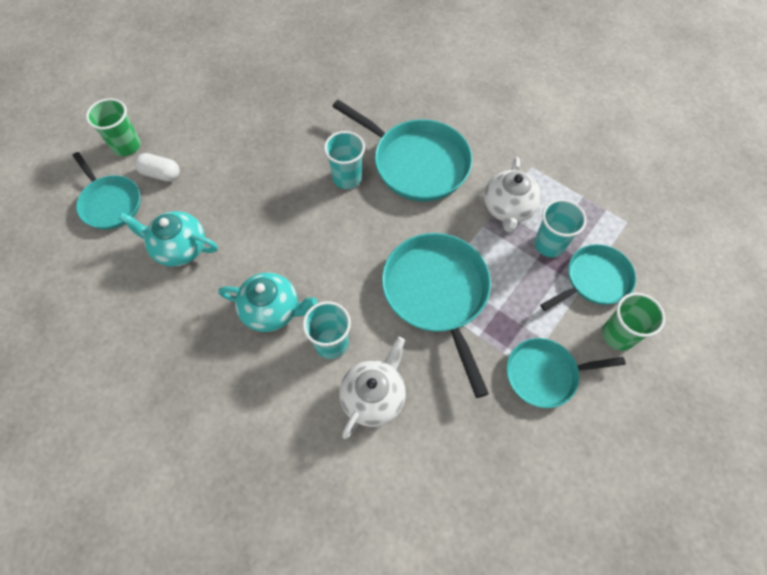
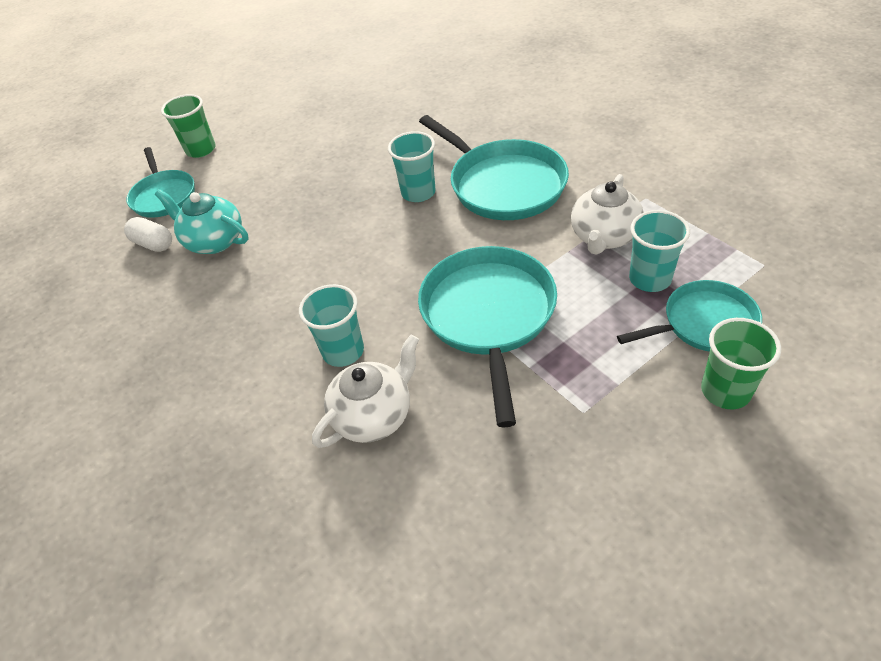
camera: 20 degrees right, 15 degrees down
white capsule [135,153,180,182] -> white capsule moved to [124,217,172,252]
turquoise teapot [218,272,317,332] -> none
turquoise pan [506,338,626,408] -> none

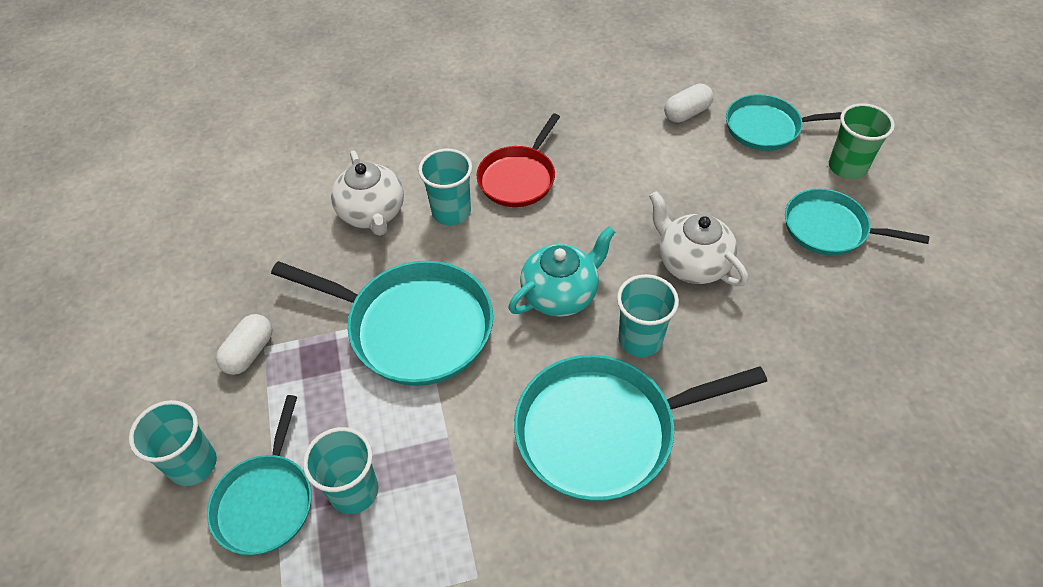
camera: 110 degrees right, 5 degrees up
turquoise teapot [155,189,249,254] -> turquoise teapot moved to [508,226,615,317]
white teapot [571,174,644,255] -> white teapot moved to [649,191,748,286]
green cup [701,318,781,409] -> turquoise cup [129,400,217,486]
none -> white capsule [216,314,272,375]
none -> red pan [476,114,560,207]
none -> turquoise pan [785,189,929,256]

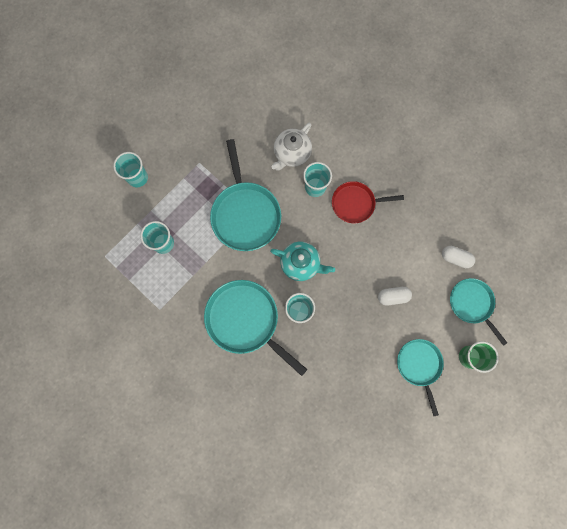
camera: 55 degrees right, 25 degrees up
turquoise pan [207,395,312,555] -> none
white capsule [216,314,272,375] -> white capsule moved to [378,287,412,306]
white teapot [649,191,748,286] -> none

